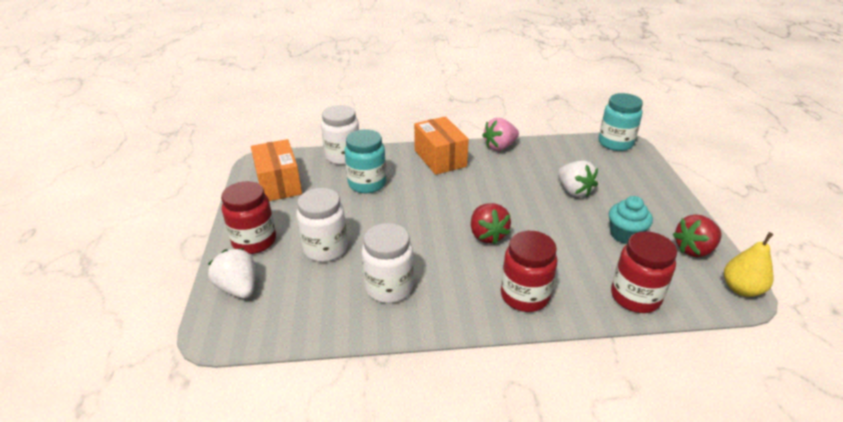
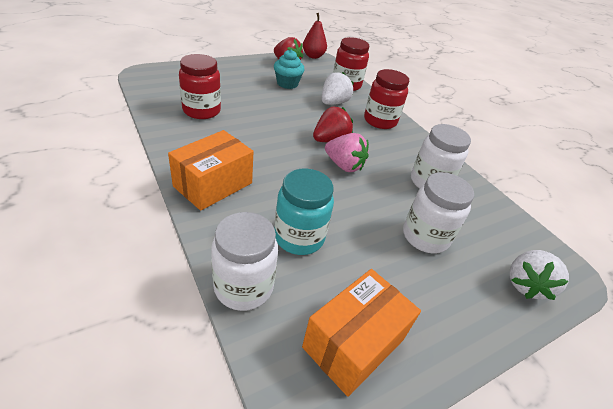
camera: 120 degrees left, 5 degrees up
red jar [221,181,276,254] -> red jar moved to [179,54,221,119]
pink strawberry [482,118,519,151] -> pink strawberry moved to [325,133,369,172]
white strawberry [558,160,598,197] -> white strawberry moved to [322,72,354,105]
turquoise jar [599,93,643,151] -> none
yellow pear [724,232,774,297] -> red pear [303,13,327,59]

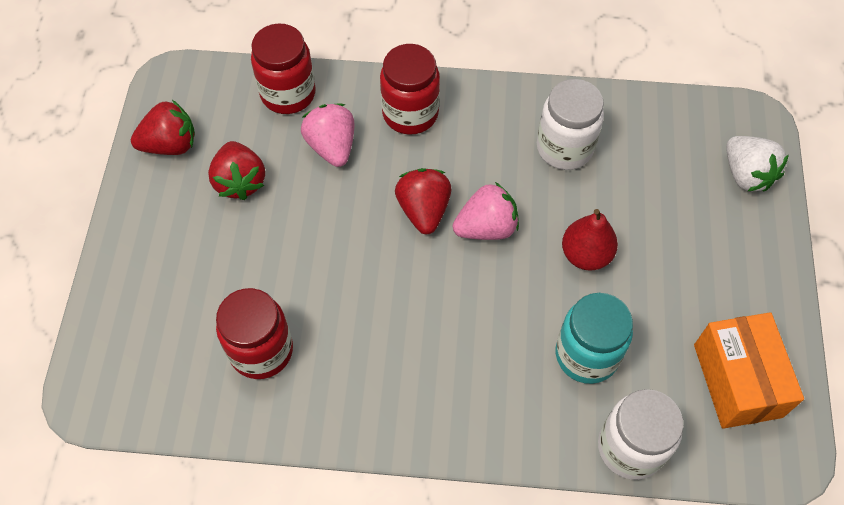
camera: 50 degrees left, 20 degrees up
orange box [168,130,254,211] -> none
turquoise cupcake [274,50,305,89] -> red strawberry [208,141,265,200]
red pear [303,13,327,59] -> red pear moved to [562,209,618,271]
white strawberry [322,72,354,105] -> pink strawberry [301,104,355,167]
white jar [403,172,474,254] -> none

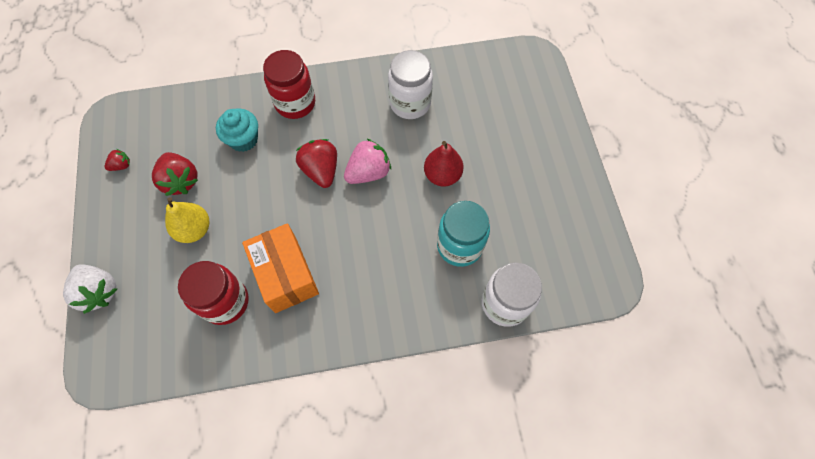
camera: 15 degrees left, 5 degrees up
red strawberry [131,100,195,155] -> red strawberry [104,149,130,171], size x0.51
red jar [251,24,316,114] -> none
pink strawberry [301,104,355,167] -> turquoise cupcake [216,109,258,152]
orange box [694,312,804,429] -> orange box moved to [242,223,319,313]
white strawberry [726,136,789,192] -> white strawberry moved to [63,264,117,314]
none -> yellow pear [165,197,209,243]

